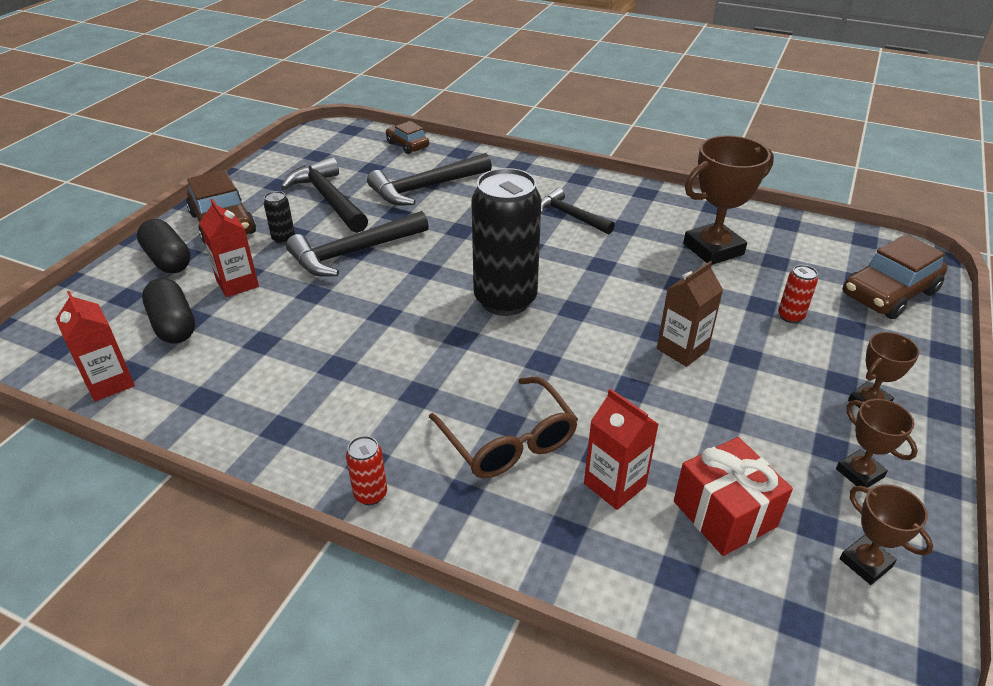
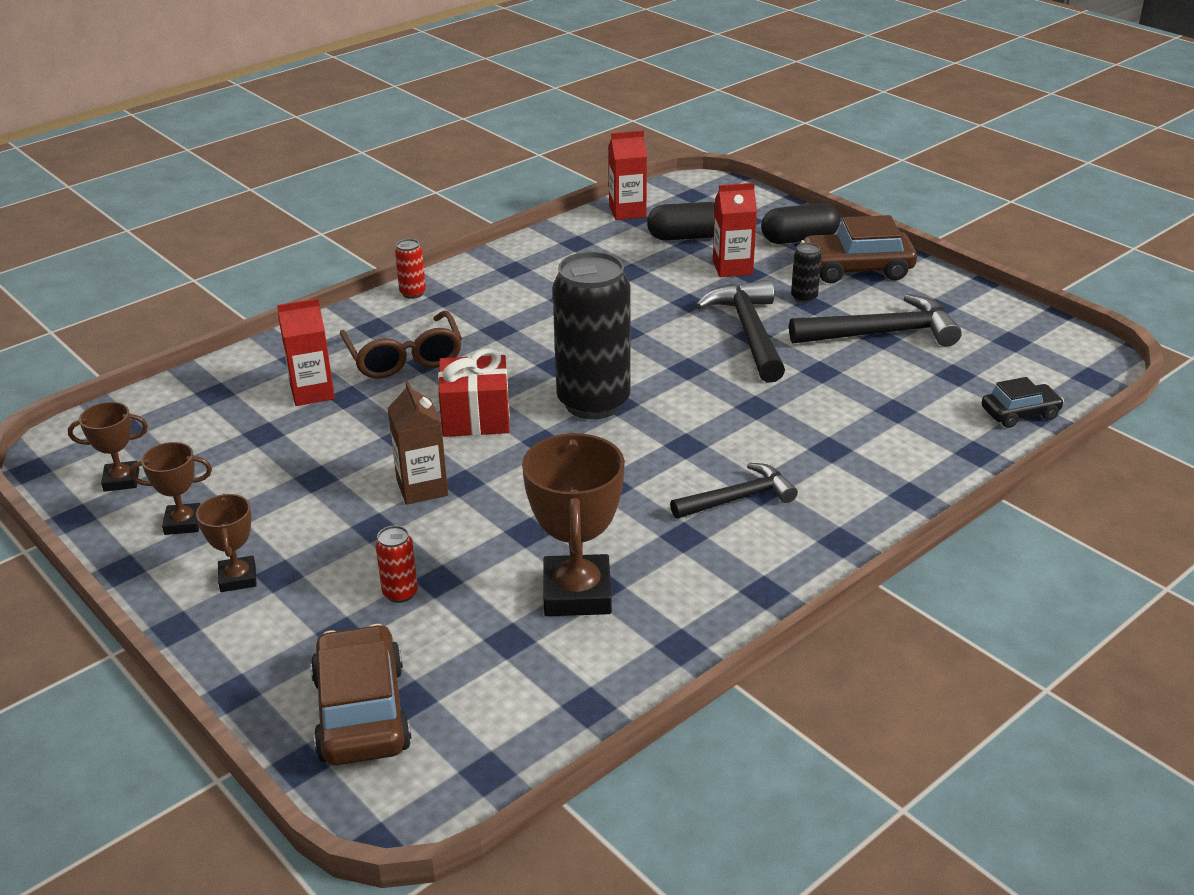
camera: 115 degrees right, 5 degrees down
black hammer [367,153,492,205] -> none
brown car [386,121,429,154] -> black car [982,377,1064,428]
brown glasses [429,377,578,478] -> brown glasses turned 105 degrees counterclockwise [340,310,462,379]
red gift [674,437,793,556] -> red gift moved to [438,349,510,437]

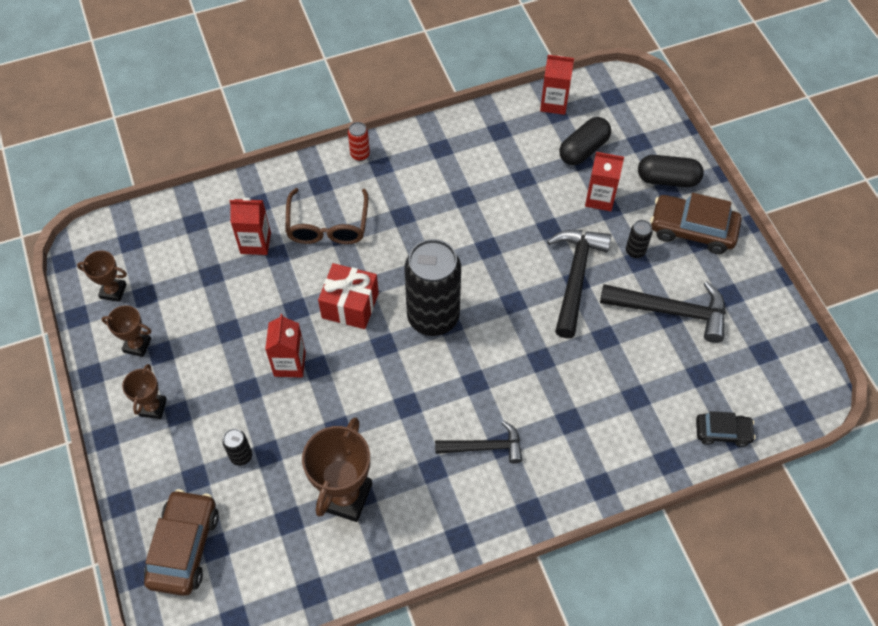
camera: 20 degrees right, 25 degrees up
red can [375,525,418,603] -> black can [222,429,252,466]
brown carton [388,381,448,505] -> red carton [265,314,306,377]
black capsule [647,202,715,240] -> black capsule turned 60 degrees counterclockwise [559,117,611,165]

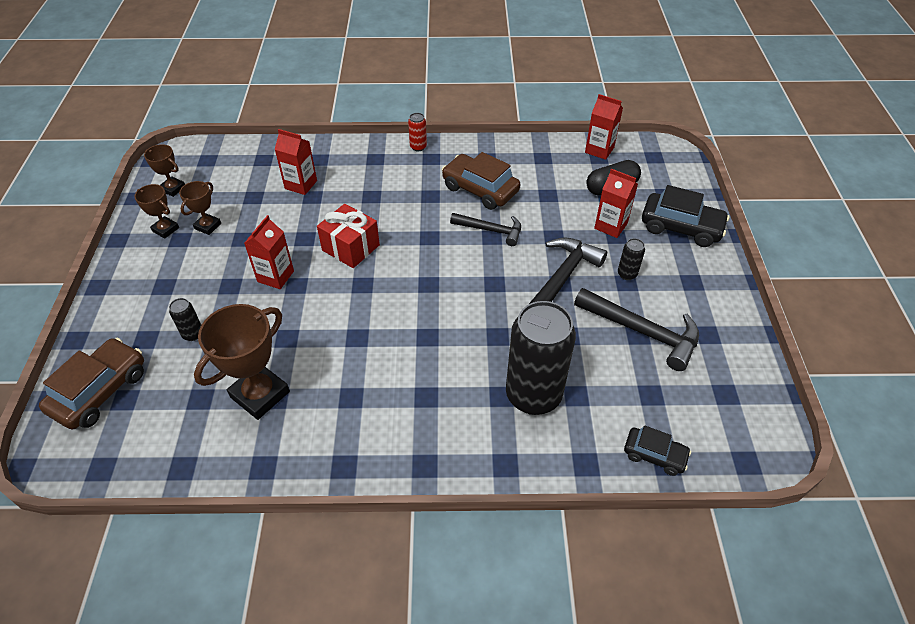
camera: 20 degrees right, 10 degrees down
brown trophy [122,364,167,419] -> brown trophy moved to [179,181,221,235]
brown glasses [285,188,368,244] -> none
black can [405,239,461,336] -> black can moved to [506,301,576,415]
black hammer [435,421,522,464] -> black hammer moved to [450,213,521,246]
black capsule [638,155,704,187] -> black car [642,185,730,247]
brown car [650,193,742,254] -> brown car moved to [442,152,520,210]

